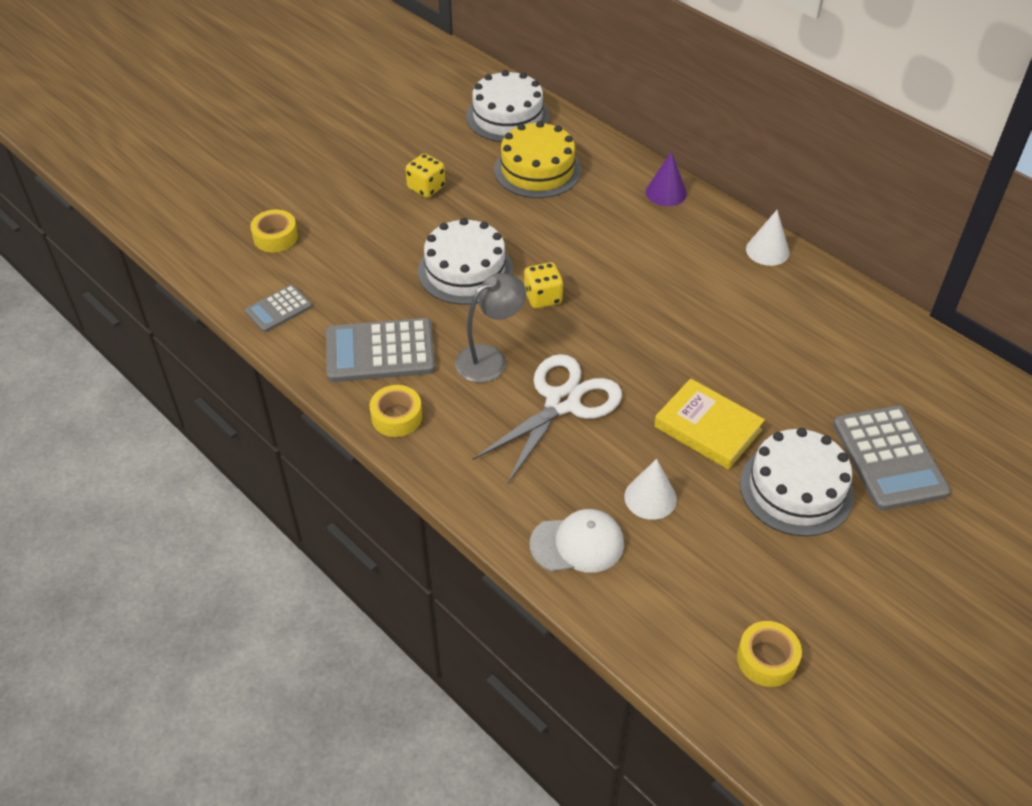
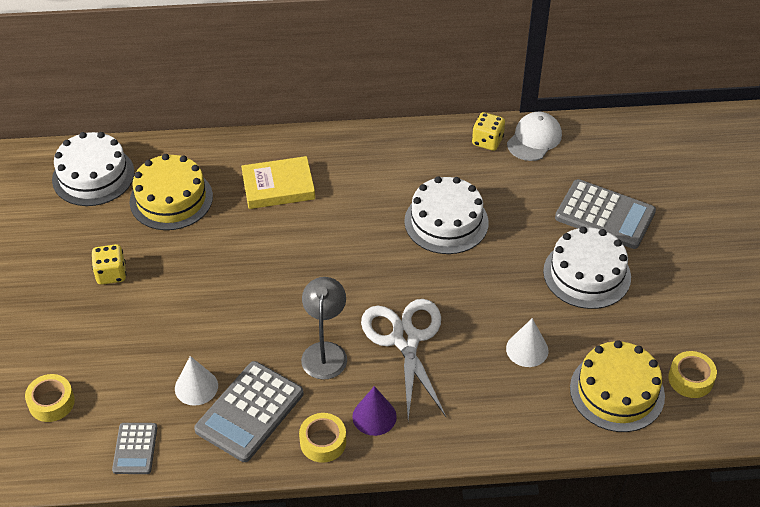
camera: 50 degrees left, 0 degrees up
white cake [418,218,513,305] -> white cake moved to [404,176,489,254]
yellow dice [524,262,564,309] -> yellow dice moved to [472,112,505,151]
white cap [530,509,624,573] -> white cap moved to [507,112,562,161]
purple cone [646,151,687,206] -> purple cone moved to [352,386,397,436]
yellow book [654,378,765,470] -> yellow book moved to [241,156,315,209]
white cone [746,210,790,266] -> white cone moved to [175,356,218,406]
none -> yellow cake [570,340,665,432]

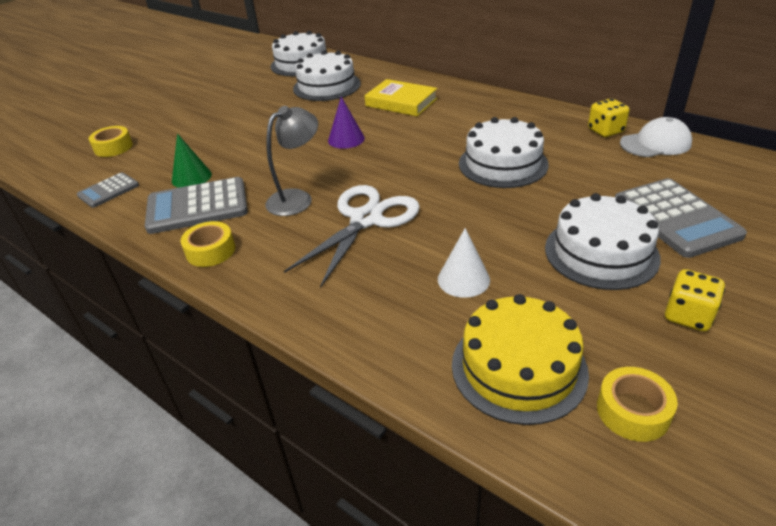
camera: 45 degrees right, 10 degrees down
yellow dice [92,244,126,285] -> yellow dice moved to [665,269,725,332]
yellow cake [129,154,213,230] -> white cake [293,50,361,101]
white cone [175,356,218,406] -> green cone [172,133,212,188]
purple cone [352,386,397,436] -> purple cone moved to [328,97,365,149]

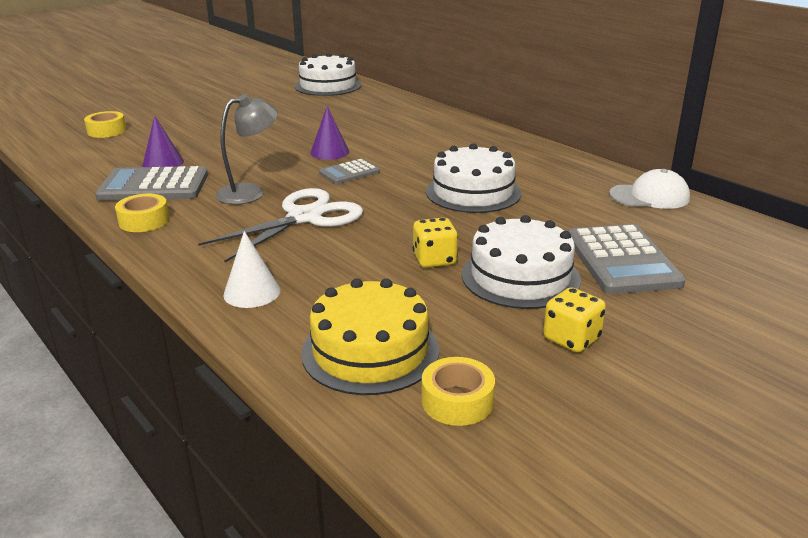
camera: 10 degrees right, 10 degrees down
grey calculator [77,172,139,208] -> grey calculator moved to [319,159,380,184]
green cone [172,133,212,188] -> purple cone [142,116,184,167]
white cake [293,50,361,101] -> none
yellow book [365,79,438,116] -> none
white cone [438,228,490,298] -> white cone moved to [223,231,280,308]
yellow dice [588,98,629,137] -> yellow dice moved to [413,218,458,268]

